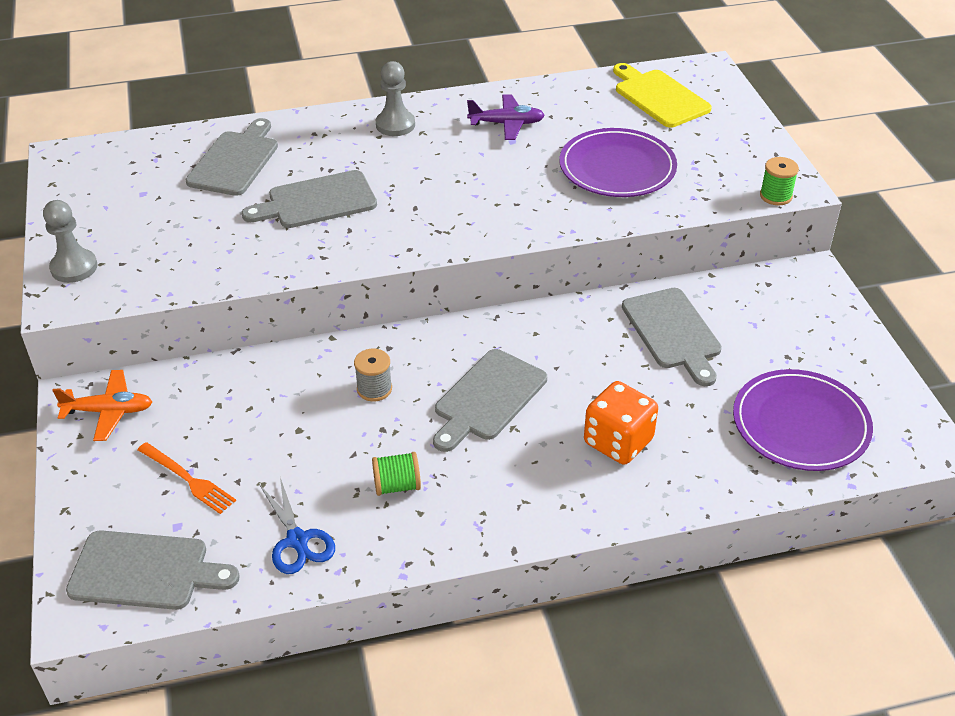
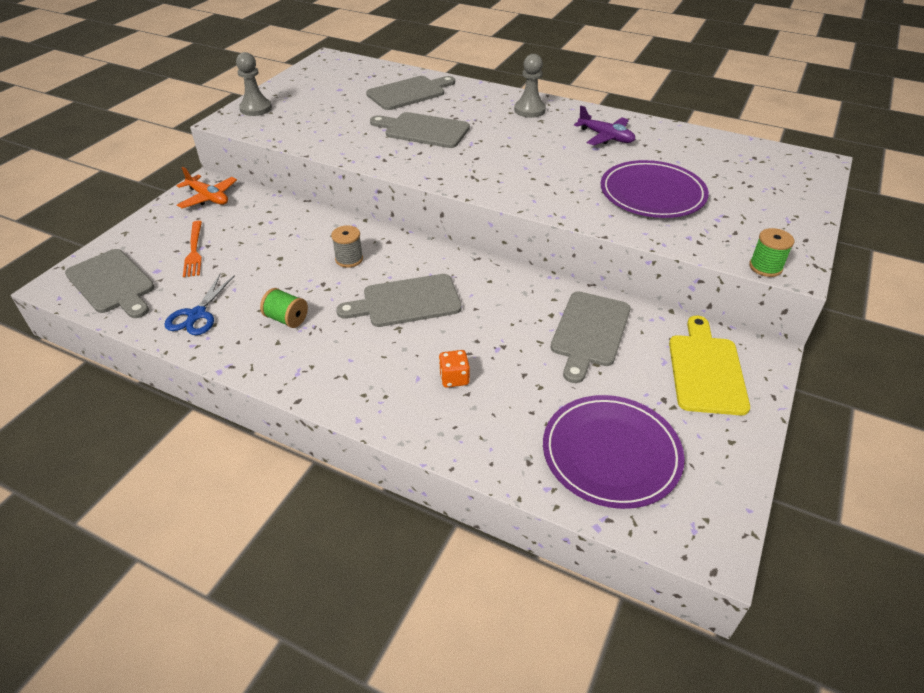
camera: 40 degrees right, 0 degrees up
orange dice [584,381,658,465] -> orange dice [439,350,470,388], size x0.55
yellow cutting board [613,63,712,128] -> yellow cutting board moved to [669,316,750,415]

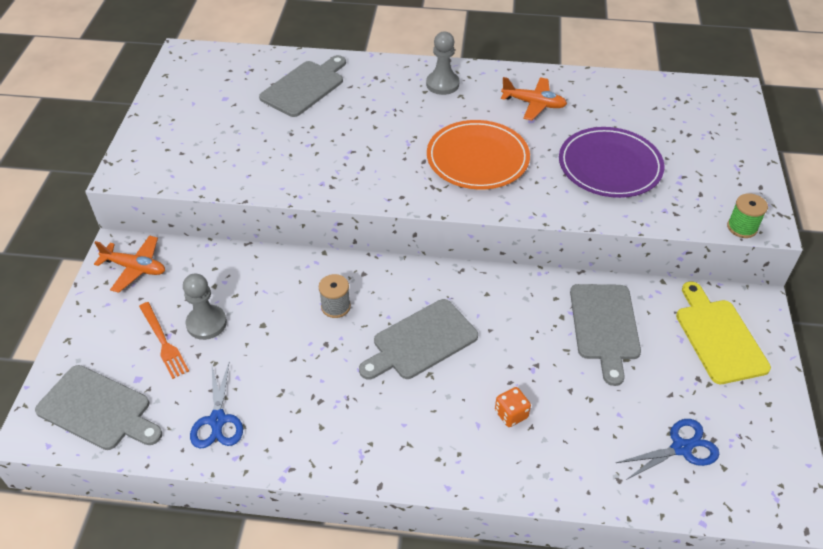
camera: 20 degrees left, 5 degrees up
grey pawn [236,52,272,116] -> grey pawn moved to [183,274,227,340]
green spool [260,288,308,328] -> none
grey cutting board [370,112,470,148] -> none
purple plate [543,395,685,509] -> blue scissors [616,419,719,480]
purple plane [574,106,635,145] -> orange plane [501,77,567,120]
none -> orange plate [427,120,530,190]

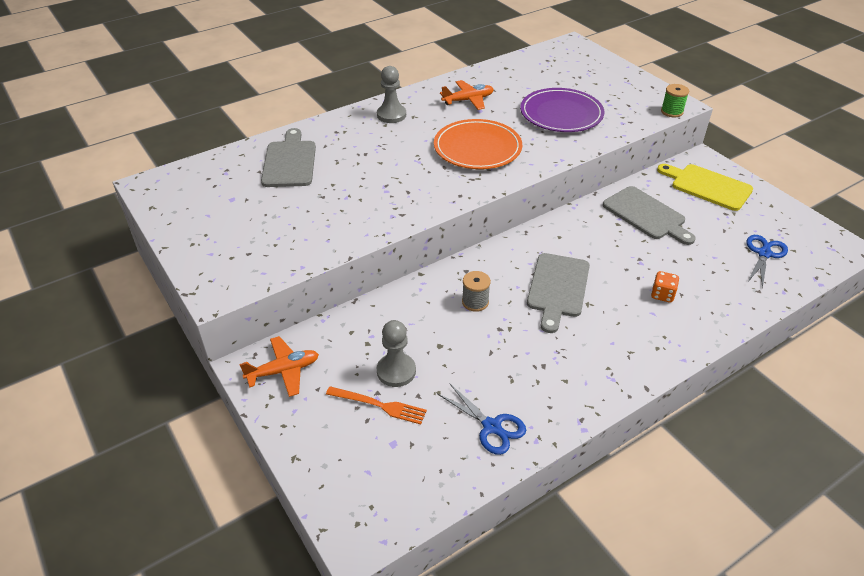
camera: 40 degrees left, 5 degrees down
grey cutting board [35,365,162,450] -> none

